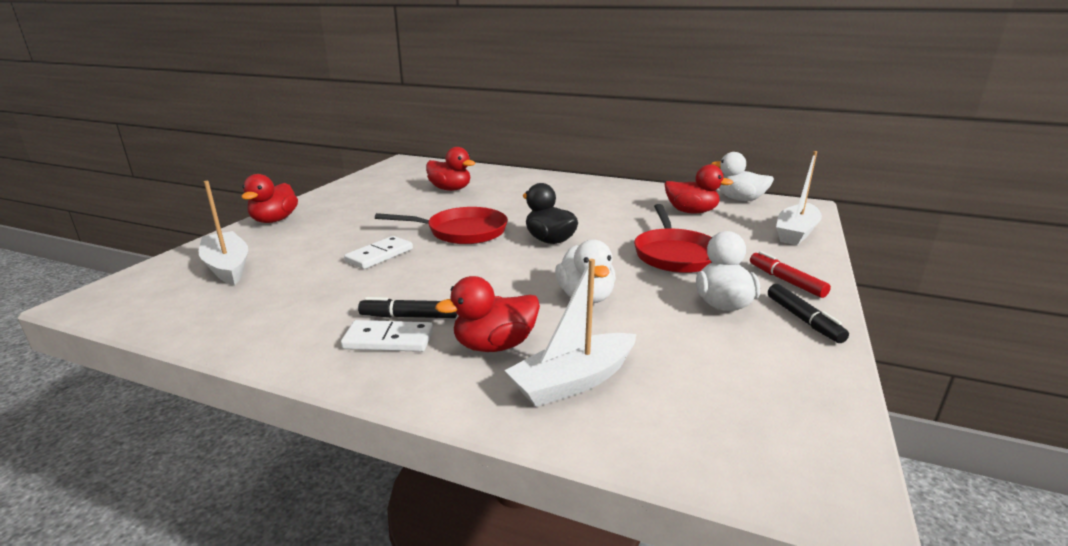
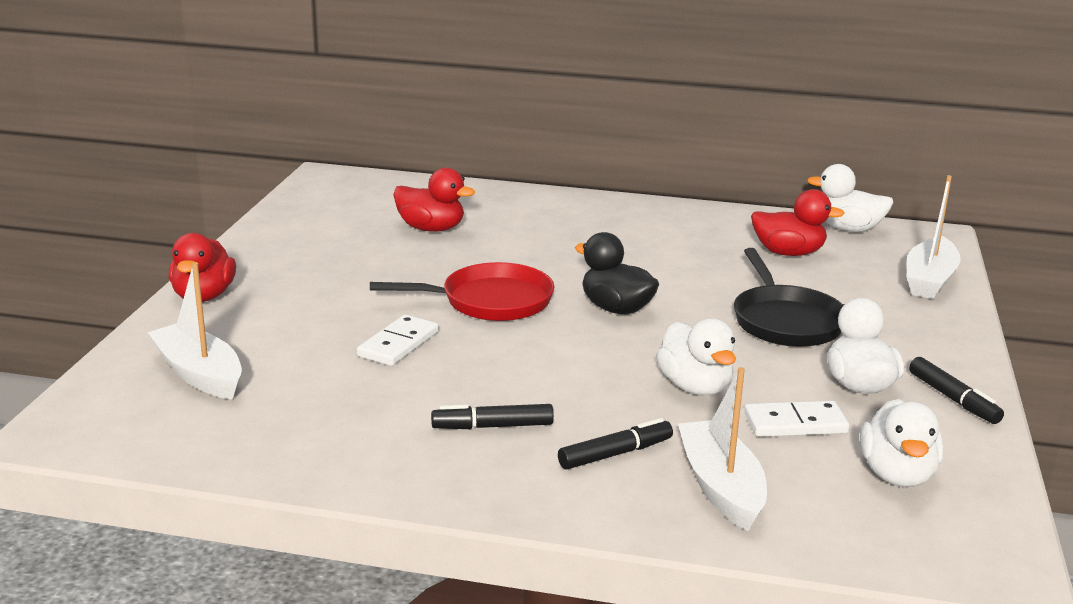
camera: 10 degrees left, 0 degrees up
white domino [341,320,433,352] -> white domino moved to [744,401,849,437]
red duck [435,276,540,352] -> black marker [558,418,673,469]
white boat [504,259,637,407] -> white boat turned 120 degrees clockwise [678,367,767,531]
red pan [634,204,712,273] -> black pan [734,248,842,347]
red marker [750,251,831,298] -> none
none -> white duck [860,399,944,487]

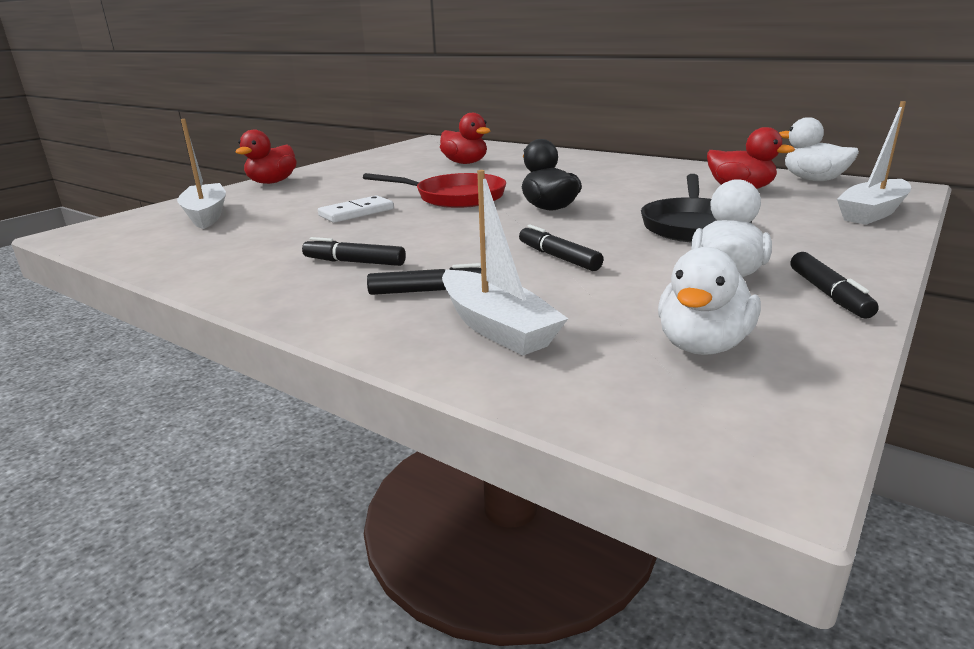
camera: 25 degrees right, 0 degrees up
white duck [656,318,736,395] -> black marker [519,224,603,271]
white boat [678,367,767,531] -> white boat turned 135 degrees clockwise [442,170,568,356]
white domino [744,401,849,437] -> none

